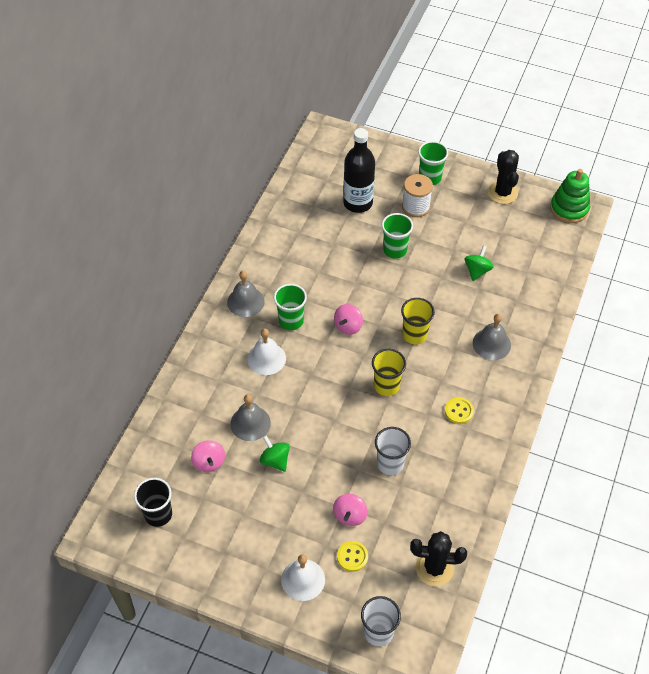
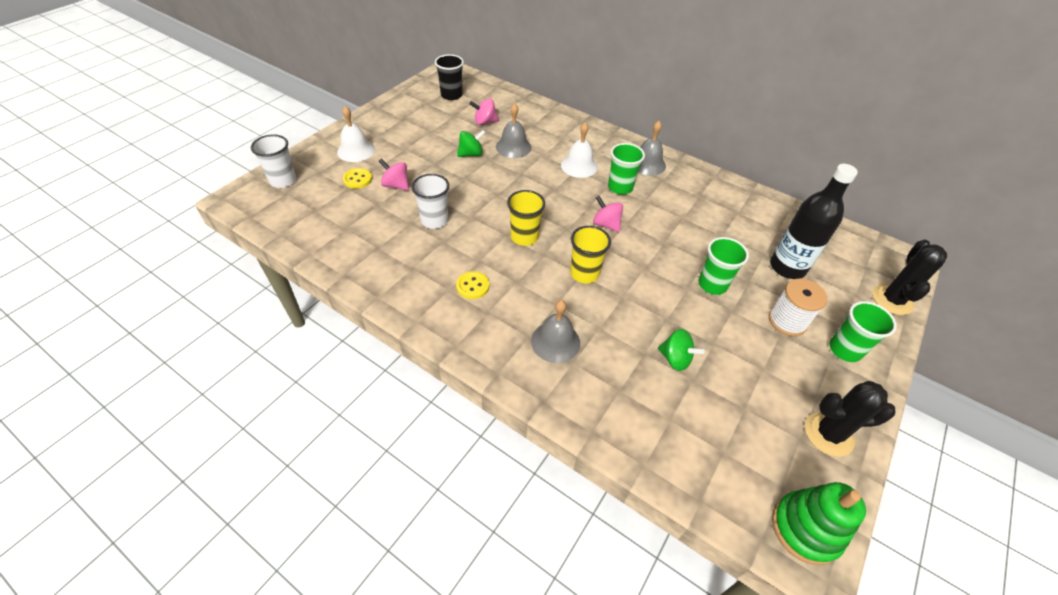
camera: 100 degrees right, 5 degrees down
black cactus [410,531,467,586] -> black cactus moved to [872,240,947,315]

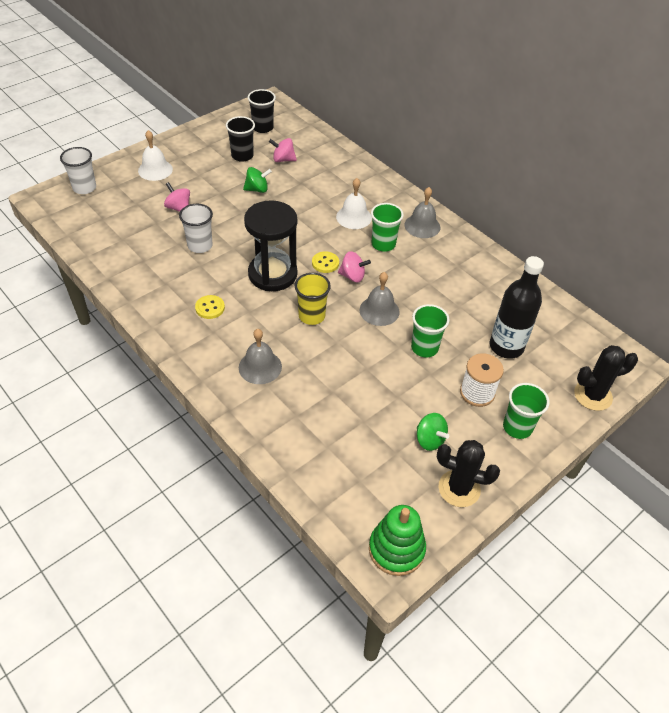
camera: 15 degrees right, 0 degrees up
yellow button [343,168,372,189] -> yellow button moved to [312,251,339,273]
grey bell [496,103,531,158] -> grey bell moved to [360,272,399,326]
yellow cup [507,190,545,246] -> black hourglass [244,200,298,291]
pink spinning top [593,196,623,232] -> pink spinning top turned 135 degrees clockwise [338,251,371,282]
green spinning top [658,329,705,371] -> green spinning top moved to [417,413,449,451]
black cactus [872,240,947,315] -> black cactus turned 45 degrees clockwise [574,345,638,411]
none -> black cup [226,116,255,162]

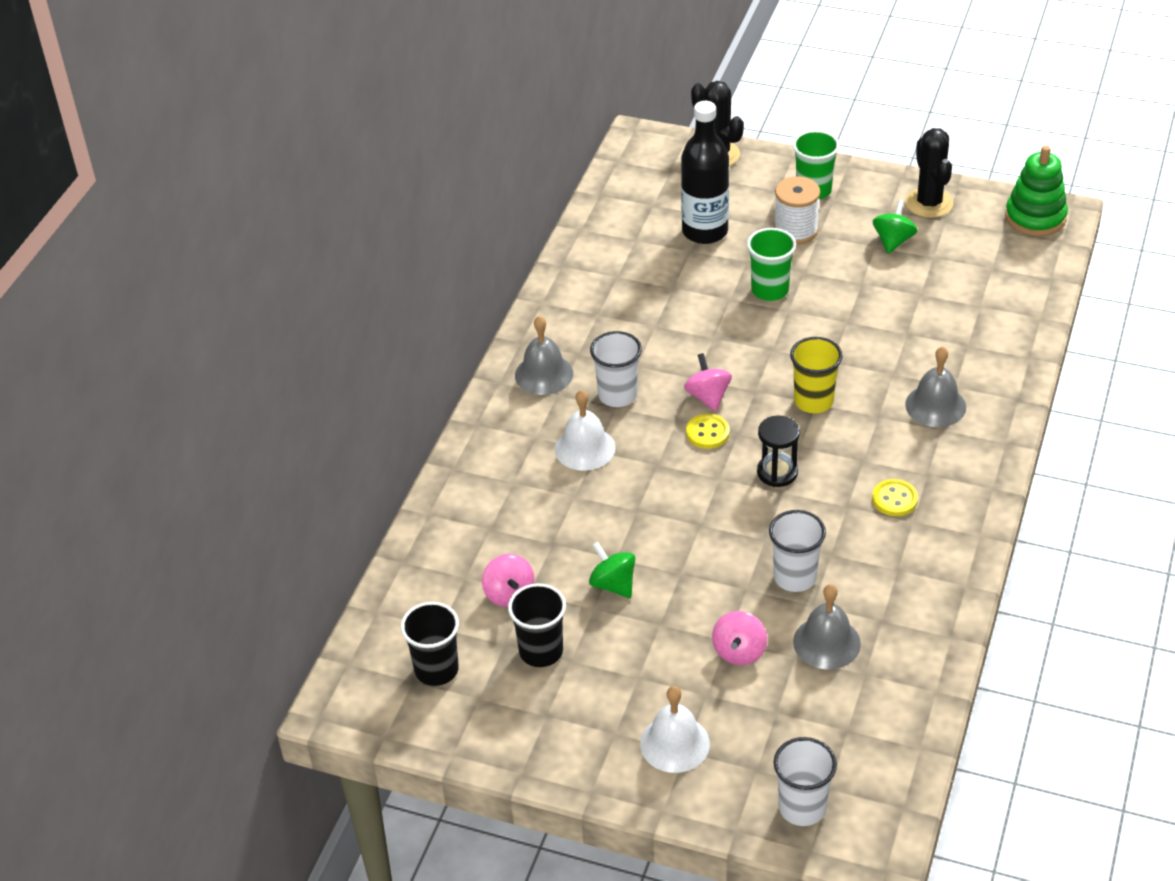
camera: 115 degrees left, 5 degrees down
black hourglass [244,200,298,291] -> black hourglass [757,416,800,487], size x0.52
grey bell [360,272,399,326] -> grey bell moved to [793,584,861,669]
green cup [371,203,404,252] -> white cup [590,331,642,407]

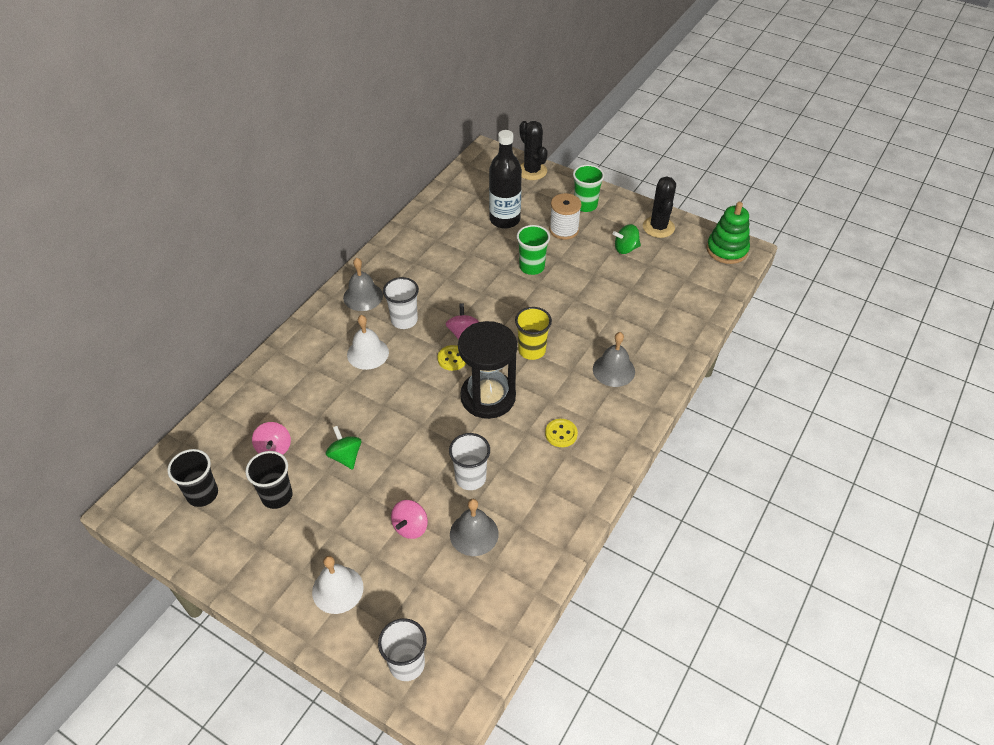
camera: 10 degrees right, 5 degrees up
black hourglass [757,416,800,487] -> black hourglass [458,321,517,419], size x1.93
green spinning top [873,200,918,254] -> green spinning top turned 135 degrees counterclockwise [613,224,641,254]

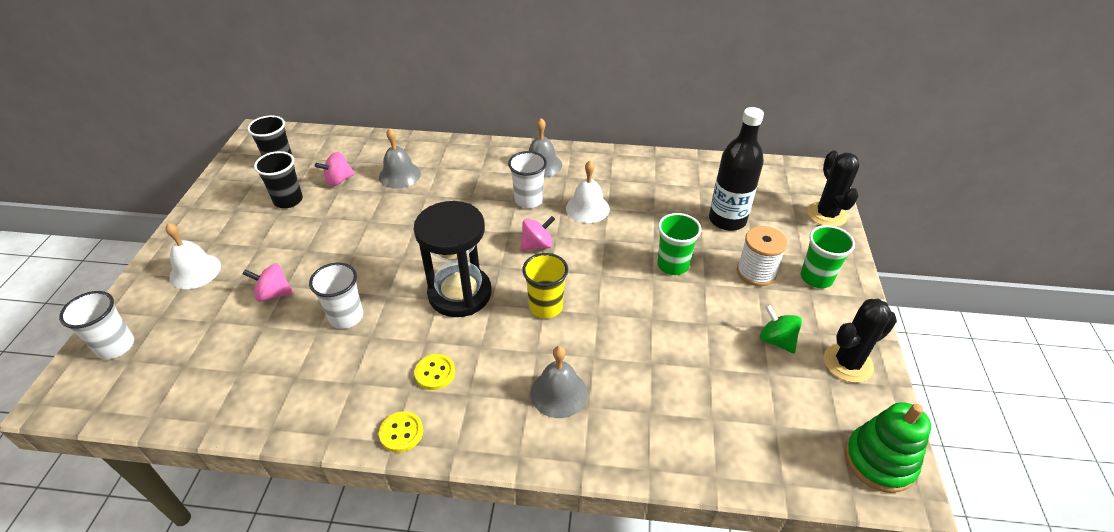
camera: 65 degrees right, 5 degrees down
green spinning top [325,426,361,470] -> none
white bell [347,315,389,370] -> white bell moved to [566,161,610,223]
yellow button [438,345,466,371] -> yellow button moved to [379,411,423,453]
grey bell [450,499,499,556] -> grey bell moved to [379,128,421,188]
black cactus [519,121,548,180] -> black cactus turned 45 degrees counterclockwise [807,151,859,227]

